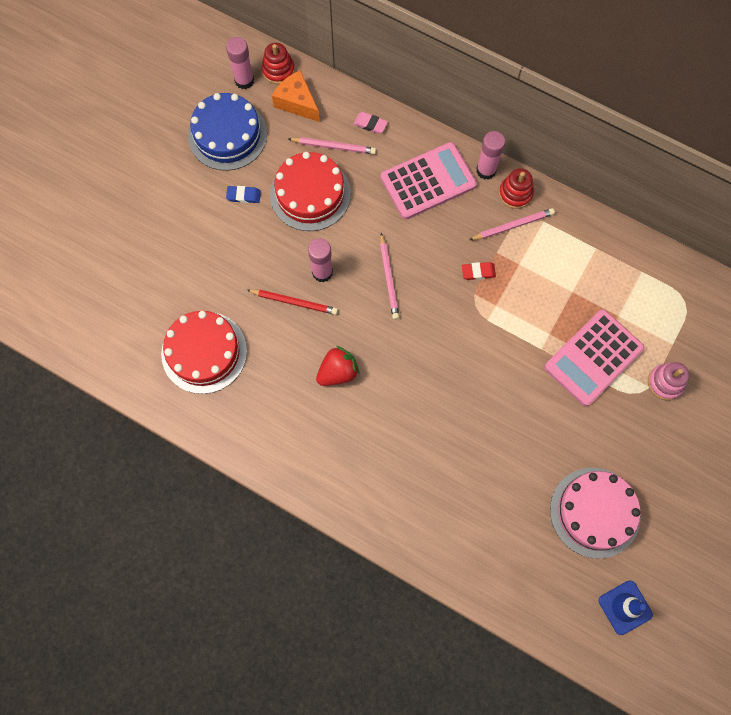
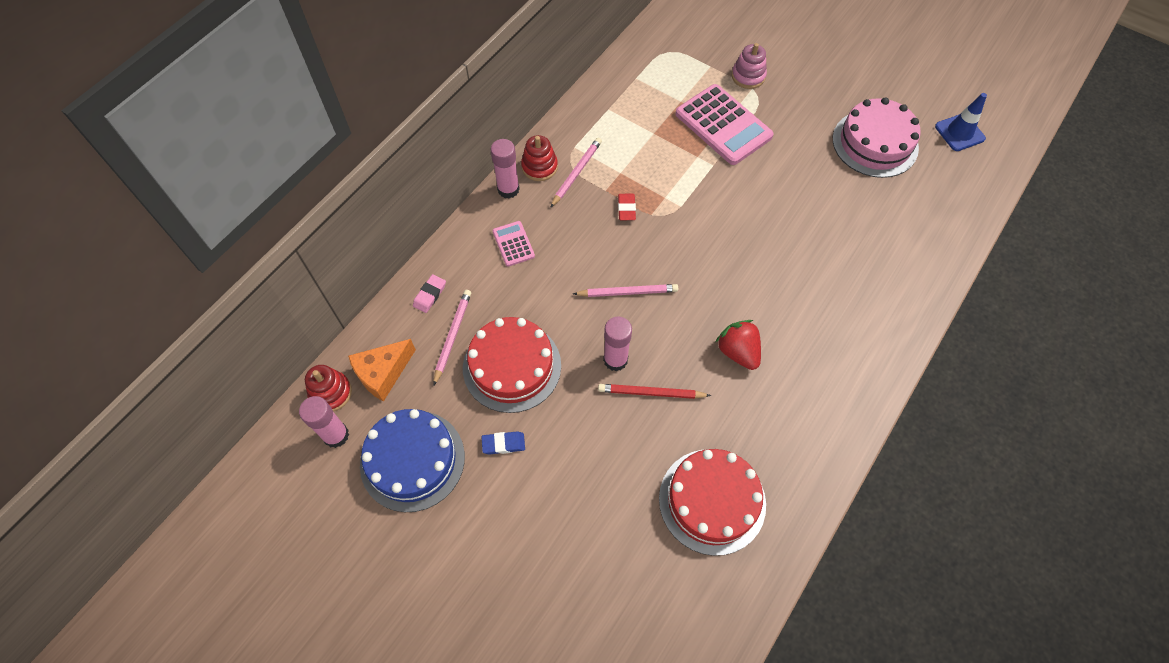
camera: 85 degrees left, 10 degrees down
blue eraser [226,186,261,203] -> blue eraser turned 75 degrees clockwise [482,431,525,455]
red pencil [247,289,338,315] -> red pencil turned 105 degrees counterclockwise [598,384,711,399]
pink calculator [381,142,477,219] -> pink calculator [493,221,535,267], size x0.49
pink pencil [469,208,555,240] -> pink pencil turned 45 degrees clockwise [550,138,602,208]

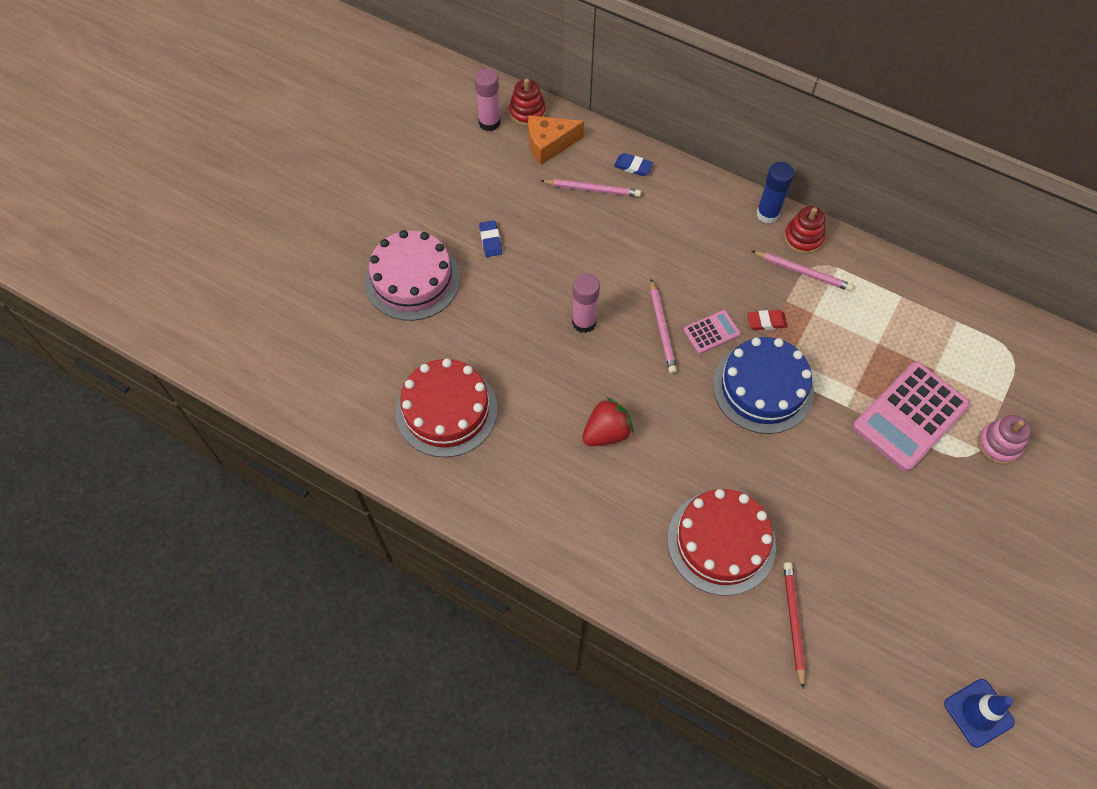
camera: 85 degrees right, 0 degrees up
orange cheese [348,339,416,402] -> orange cheese turned 60 degrees counterclockwise [528,115,584,165]
blue cake [360,409,465,512] -> blue cake moved to [713,337,814,434]
pink eraser [413,274,446,313] -> blue eraser [614,153,653,176]
red cake [463,317,561,413] -> red cake moved to [667,489,776,596]
pink glue stick [491,139,520,198] -> blue glue stick [756,162,794,224]
pink calculator [493,221,535,267] -> pink calculator moved to [683,310,741,354]
red pencil [598,384,711,399] -> red pencil moved to [784,562,806,689]
pink cake [833,97,921,178] -> pink cake moved to [365,230,460,321]

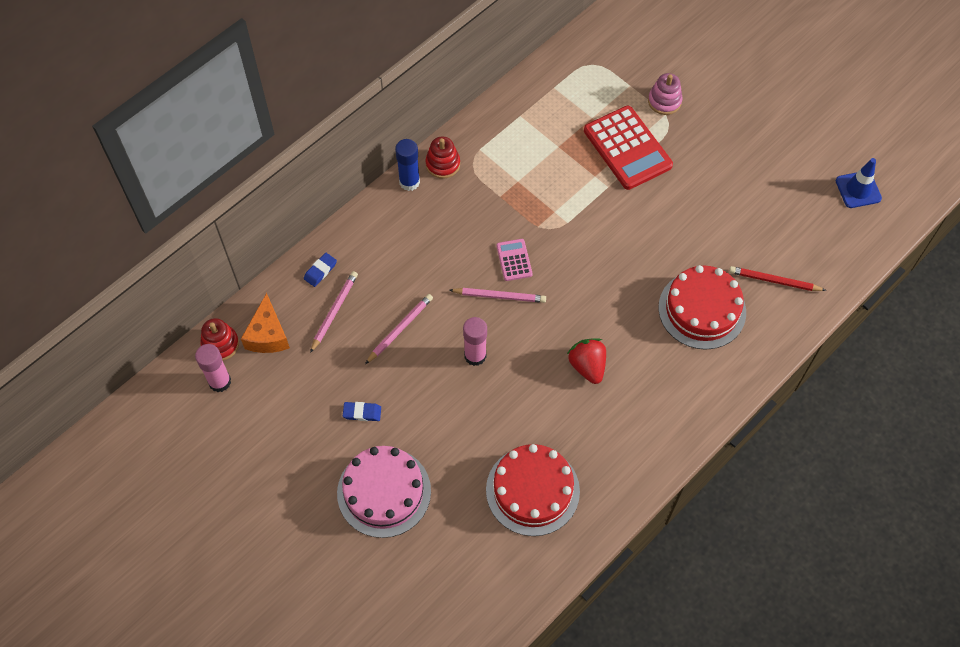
camera: 75 degrees left, 0 degrees up
blue cake [713,337,814,434] -> none
red eraser [747,310,788,330] -> none
pink pencil [752,251,854,291] -> pink pencil moved to [365,294,433,364]
pink calculator [853,362,970,472] -> red calculator [584,106,673,190]

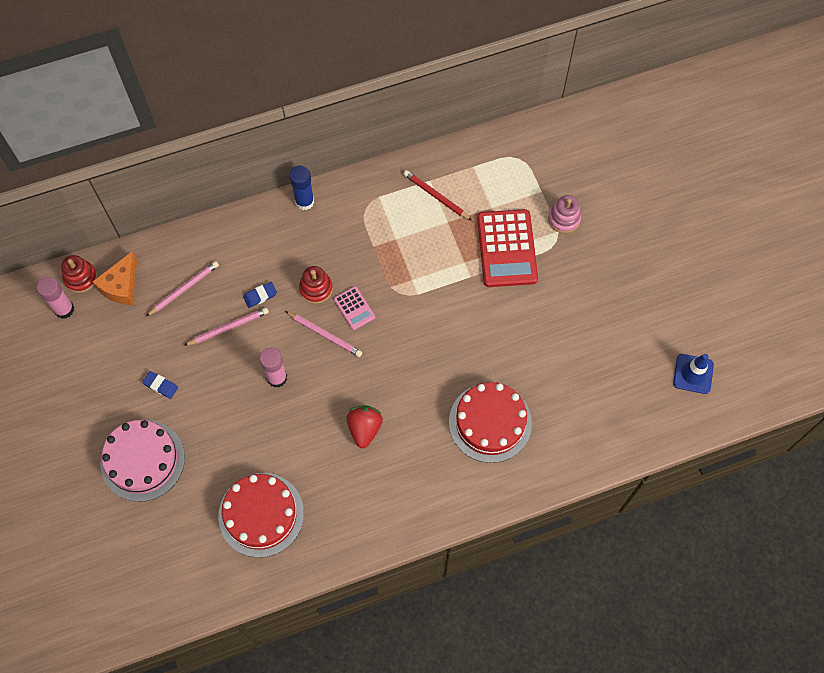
camera: 25 degrees right, 5 degrees up
blue eraser [304,253,337,287] -> blue eraser moved to [243,282,277,308]
red stacking toy [425,136,460,179] -> red stacking toy moved to [299,266,333,304]
pink calculator [496,239,532,281] -> pink calculator turned 135 degrees clockwise [334,286,375,330]
red pencil [729,266,826,291] -> red pencil moved to [404,170,472,221]

